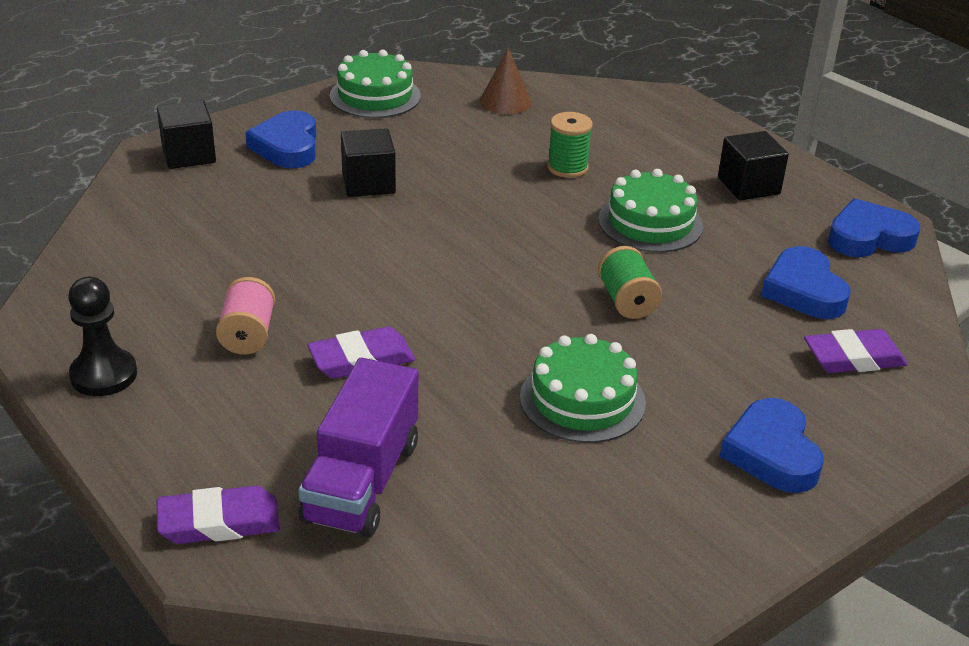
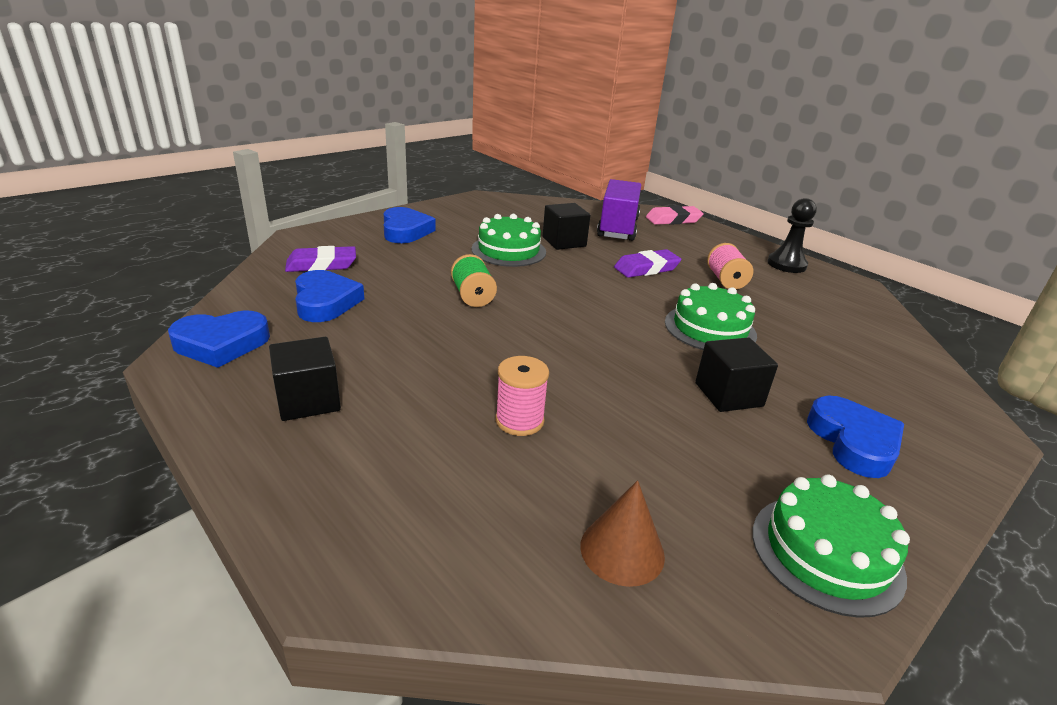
camera: 175 degrees right, 5 degrees down
black cube [157,100,216,169] -> black cube moved to [543,203,591,250]
purple eraser [157,486,280,544] -> pink eraser [646,205,704,225]
green spool [547,112,593,178] -> pink spool [496,356,549,436]
green cake [598,169,703,252] -> green cake moved to [665,283,757,350]

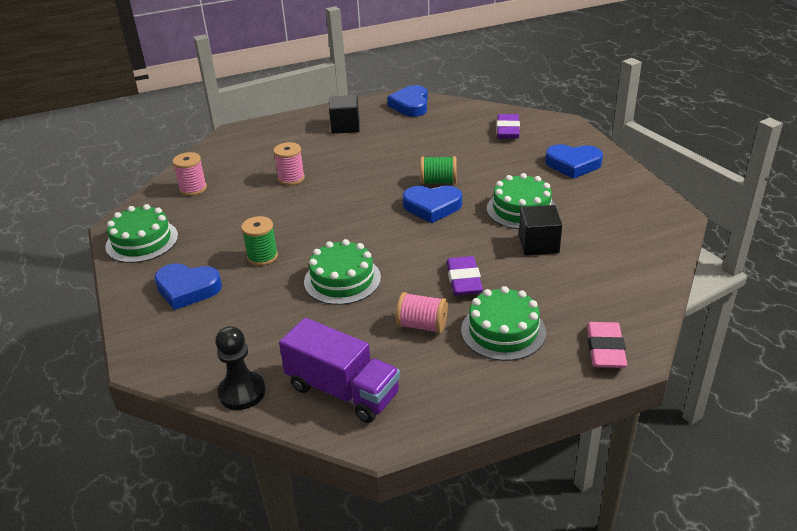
camera: 115 degrees right, 5 degrees up
blue heart [295,270,364,322] -> blue heart moved to [403,186,462,223]
brown cone [580,480,665,587] -> pink spool [173,152,207,196]
purple truck [597,179,641,241] -> purple truck moved to [279,318,400,423]
black cube [695,337,778,412] -> green spool [241,216,278,266]
black pawn [767,198,817,273] -> black pawn moved to [215,326,266,410]
none -> green cake [461,286,546,361]

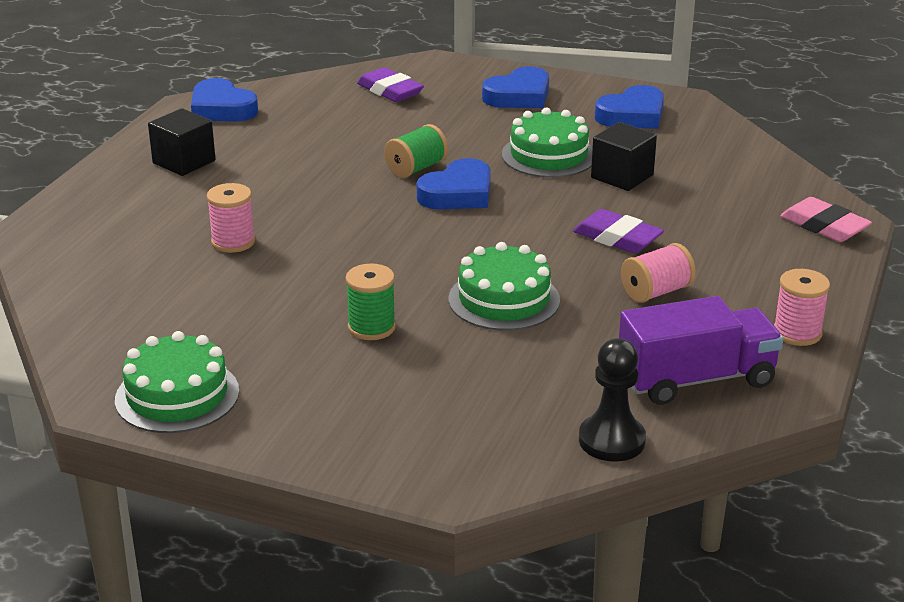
camera: 50 degrees left, 5 degrees down
blue heart [154,263,222,310] -> blue heart moved to [595,85,664,129]
pink spool [173,152,207,196] -> pink spool moved to [774,269,830,346]
green cake [461,286,546,361] -> none

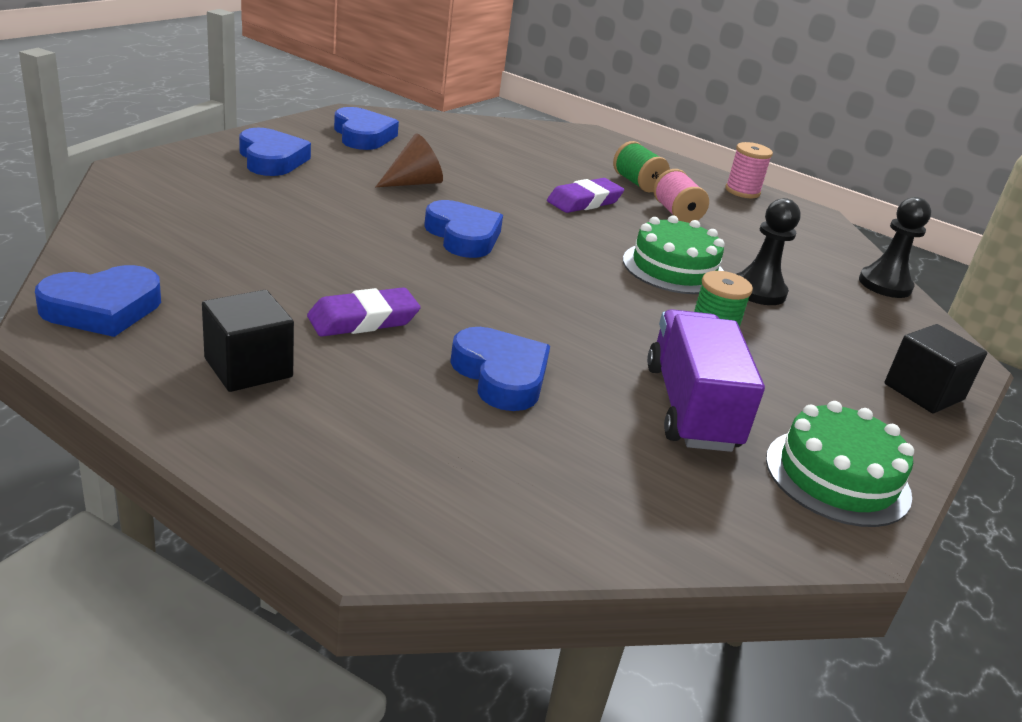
camera: 80 degrees left, 0 degrees up
pink spool [207,183,255,253] -> blue heart [450,327,550,411]
purple eraser [357,67,424,102] -> purple eraser moved to [307,287,420,337]
green spool [384,124,448,178] -> green spool moved to [613,141,670,193]
green cake [502,108,593,178] -> brown cone [376,134,443,187]
black cube [591,122,657,191] -> black cube moved to [884,324,987,414]
purple truck [619,296,783,405] -> purple truck moved to [647,309,765,452]
pink eraser [780,197,872,242] -> none
none -> black pawn [737,198,801,305]

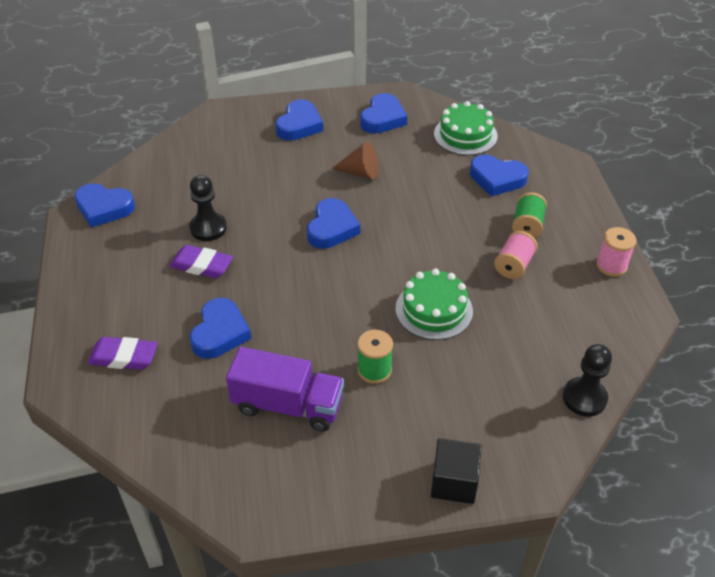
camera: 50 degrees right, 15 degrees up
black cube [202,290,294,392] -> none
purple eraser [547,178,624,213] -> purple eraser moved to [87,337,158,370]
purple truck [647,309,765,452] -> purple truck turned 60 degrees clockwise [226,347,344,431]
black pawn [737,198,801,305] -> black pawn moved to [189,175,227,241]
green cake [766,401,914,527] -> green cake moved to [434,101,498,155]
none -> blue heart [470,155,528,196]

